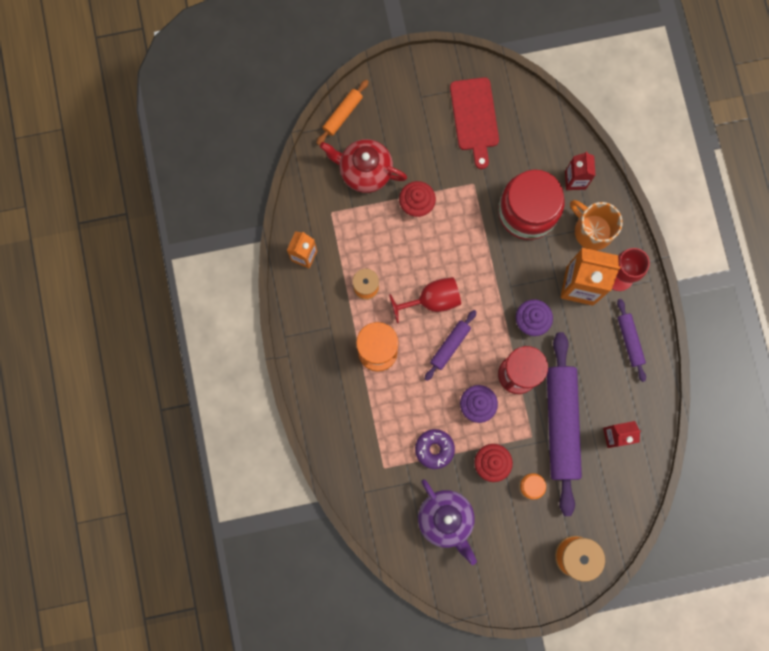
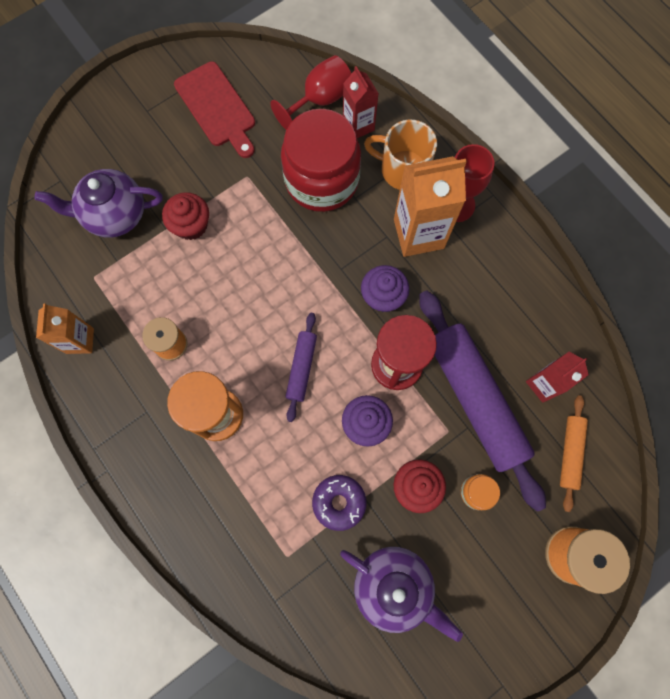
camera: 25 degrees left, 5 degrees down
orange rolling pin [316,80,369,145] -> orange rolling pin moved to [560,395,588,512]
red teapot [320,139,407,193] -> purple teapot [35,169,163,238]
red goblet [389,277,461,323] -> red goblet moved to [270,55,351,130]
purple rolling pin [617,299,646,382] -> none

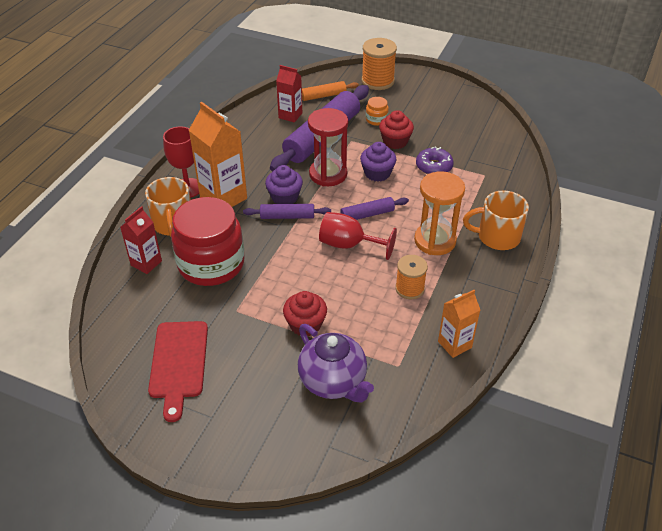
camera: 120 degrees left, 30 degrees down
red cutting board [174,62,255,158] -> red cutting board turned 150 degrees clockwise [148,321,208,422]
red goblet [270,55,351,130] -> red goblet moved to [319,212,397,260]
purple teapot [340,547,463,642] -> none
none -> purple rolling pin [243,204,331,219]
none -> orange mug [463,191,529,250]

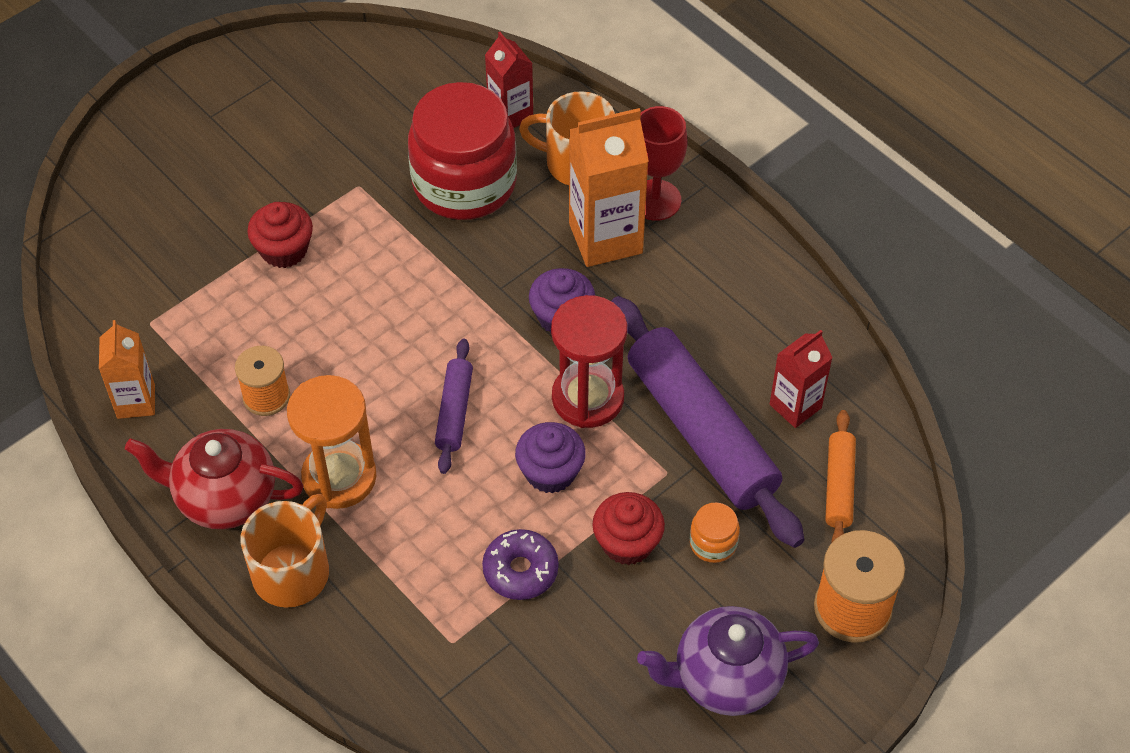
camera: 115 degrees right, 10 degrees up
red cutting board [148,321,208,422] -> none
purple rolling pin [243,204,331,219] -> none
purple teapot [298,324,374,403] -> purple teapot moved to [637,606,819,716]
red goblet [319,212,397,260] -> none
none -> red teapot [125,429,304,529]

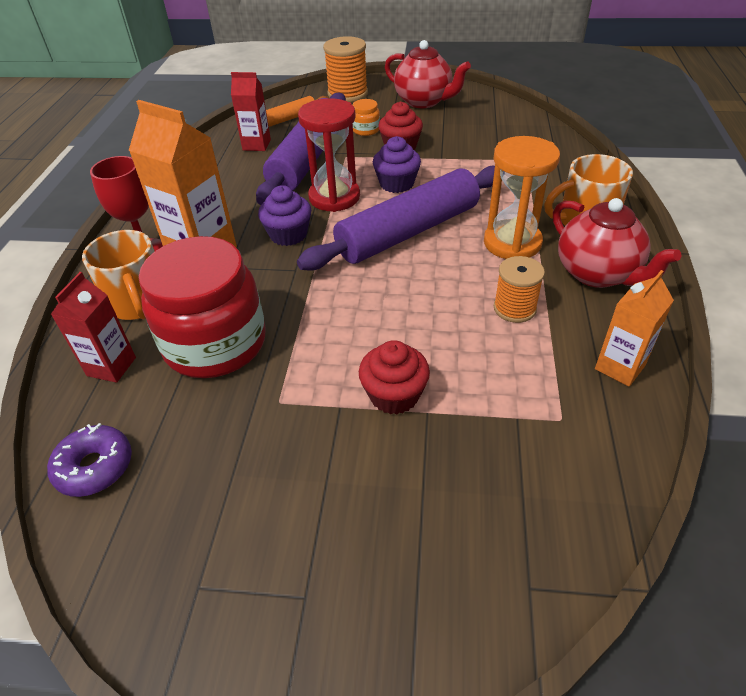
camera: 130 degrees left, 10 degrees down
purple rolling pin [435,339,473,474] -> purple rolling pin [297,166,495,271], size x2.09
purple donut [482,529,559,600] -> purple donut moved to [47,423,132,497]
purple teapot [637,606,819,716] -> red teapot [385,40,471,108]

